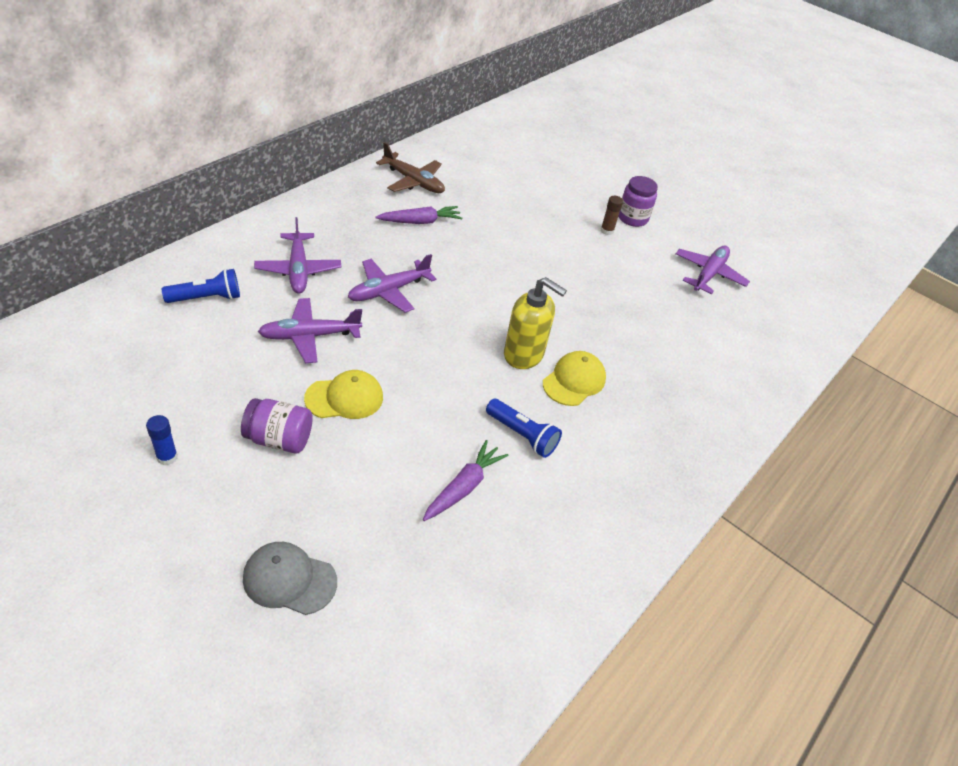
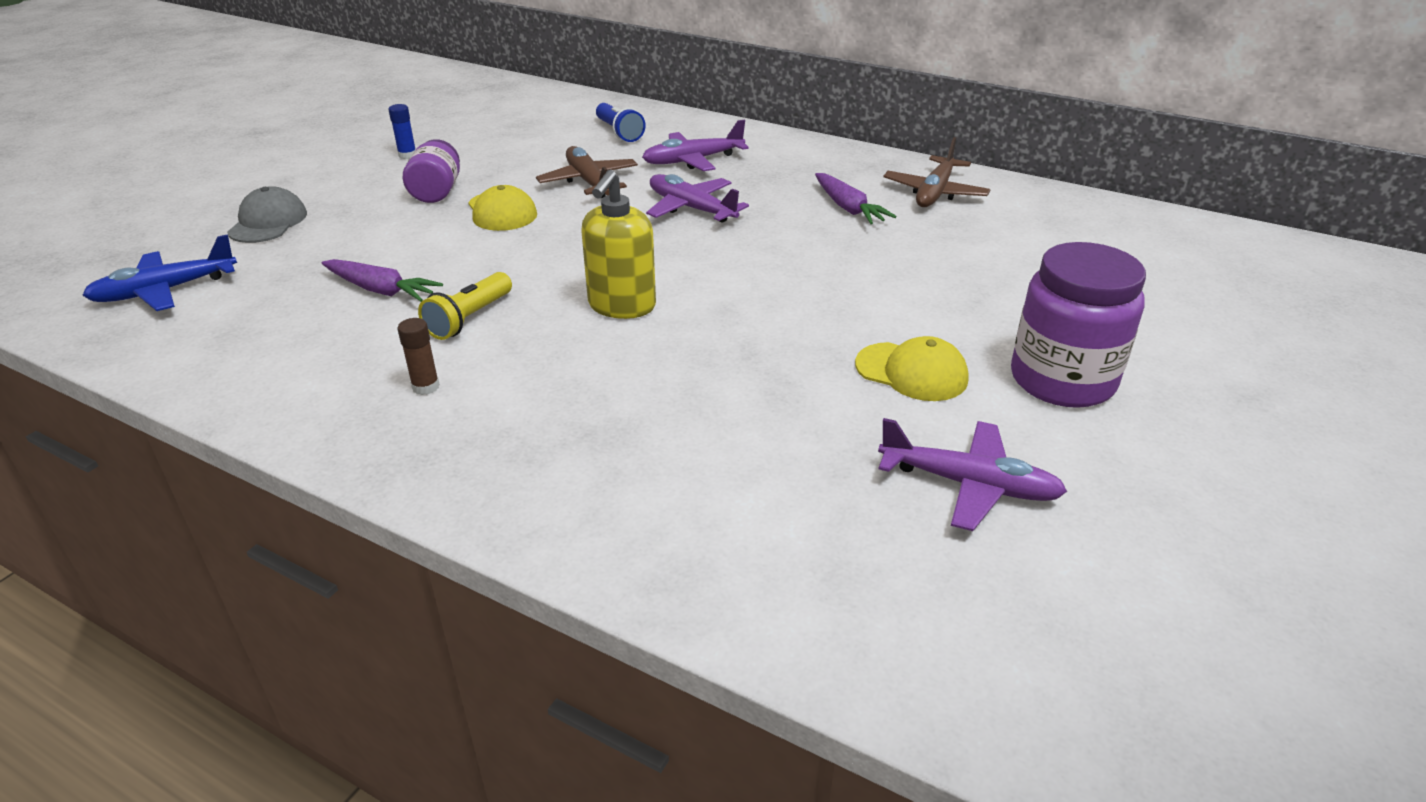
camera: 85 degrees right, 10 degrees down
purple plane [258,298,362,363] -> brown plane [536,146,638,198]
blue flashlight [486,399,562,458] -> yellow flashlight [418,272,512,340]
yellow cap [543,351,606,406] -> yellow cap moved to [855,336,969,401]
brown glue stick [601,196,623,235] -> brown glue stick moved to [397,318,440,395]
purple jar [618,176,658,227] -> purple jar [1011,242,1146,408], size x1.63
none -> blue plane [82,234,237,311]

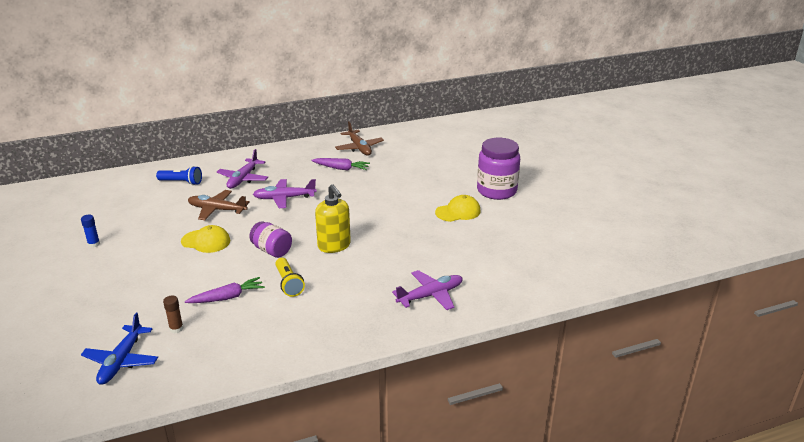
camera: 50 degrees left, 5 degrees down
grey cap [227,186,307,243] -> none
brown glue stick [397,318,440,395] -> brown glue stick moved to [163,296,183,333]
purple jar [403,139,460,203] -> purple jar moved to [249,221,292,258]
purple plane [878,418,1067,531] -> purple plane moved to [392,270,463,310]

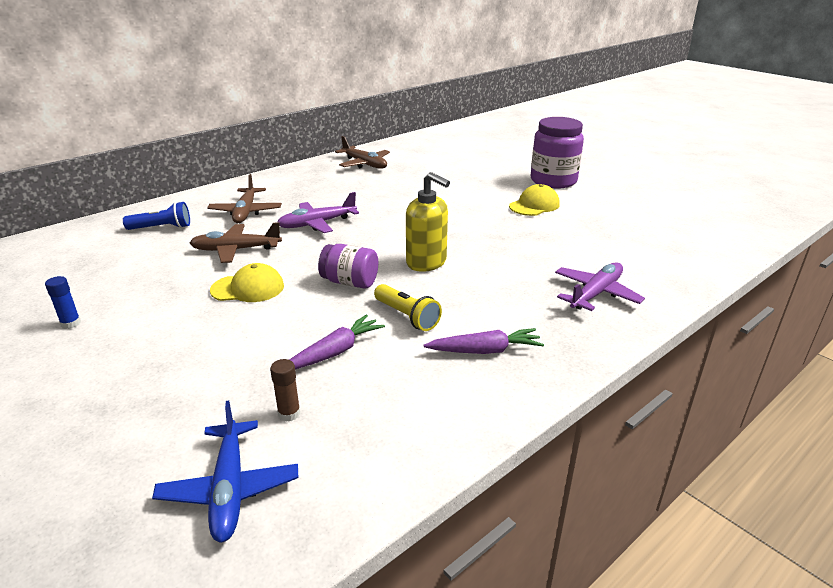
camera: 20 degrees left, 0 degrees up
purple plane [217,149,268,189] -> brown plane [207,174,282,223]
purple carrot [311,158,370,170] -> purple carrot moved to [424,328,544,354]

